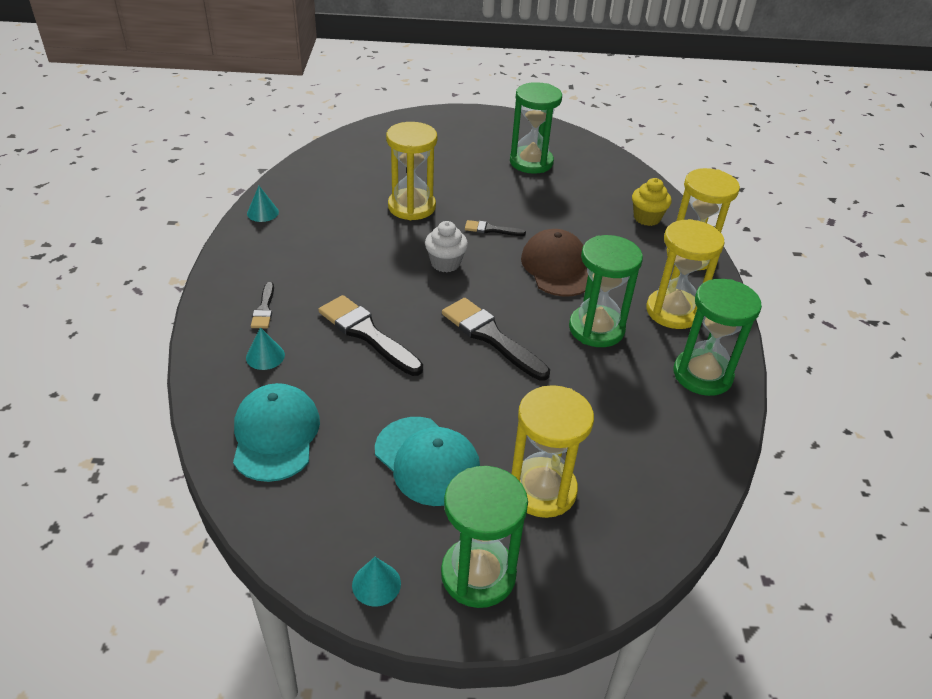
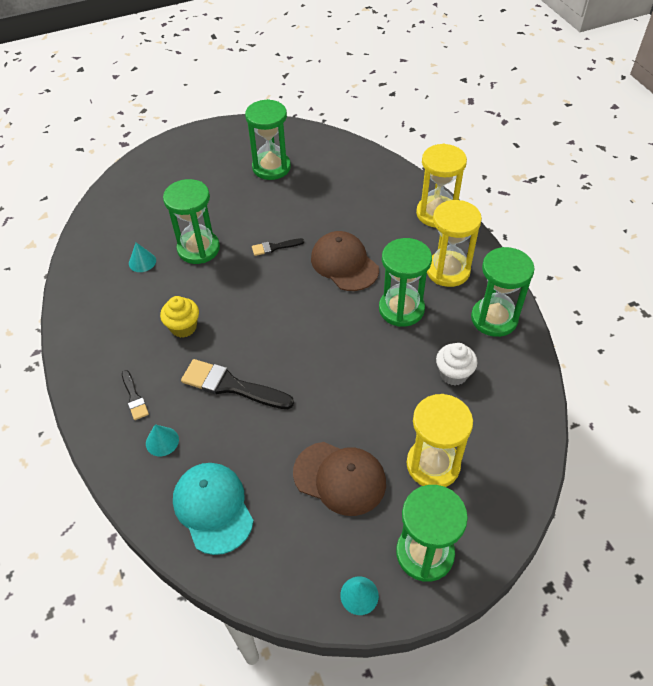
camera: 20 degrees left, 10 degrees up
turquoise cone [247,186,279,222] -> turquoise cone moved to [129,242,156,272]
turquoise cap [375,417,480,506] -> brown cap [293,442,386,516]
yellow hourglass [386,122,437,220] -> green hourglass [163,179,220,264]
white cupcake [425,221,468,272] -> white cupcake moved to [436,343,477,385]
black brush [442,298,550,381] -> none
yellow cupcake [632,178,672,226] -> yellow cupcake moved to [160,296,199,338]

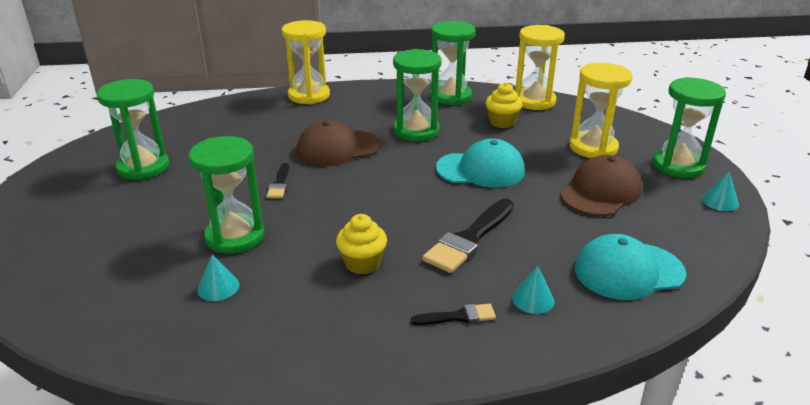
camera: 75 degrees left, 20 degrees down
yellow hourglass [427,200,482,287] -> yellow hourglass moved to [515,25,565,110]
white cupcake [436,343,477,385] -> yellow cupcake [486,82,523,128]
none -> turquoise cap [436,139,525,188]

